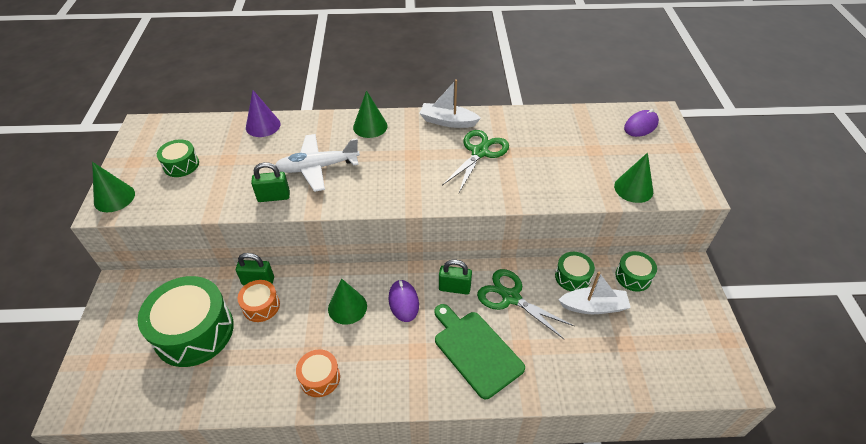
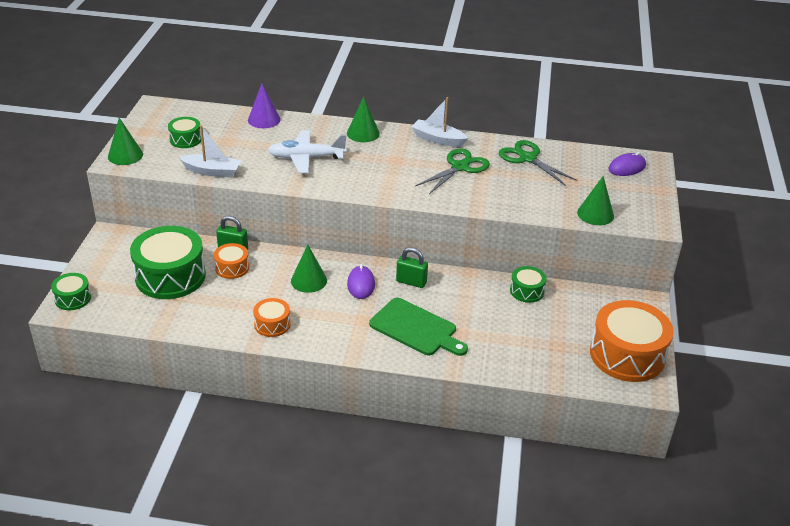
camera: 10 degrees right, 10 degrees down
green padlock [251,162,290,202] -> none
green cutting board [435,304,525,399] -> green cutting board turned 150 degrees clockwise [369,298,468,356]
green scissors [477,269,574,339] -> green scissors moved to [499,140,577,186]
white boat [559,272,631,314] -> white boat moved to [179,125,241,177]
green drum [615,251,657,291] -> green drum moved to [51,273,91,310]
none -> orange drum [590,300,674,382]

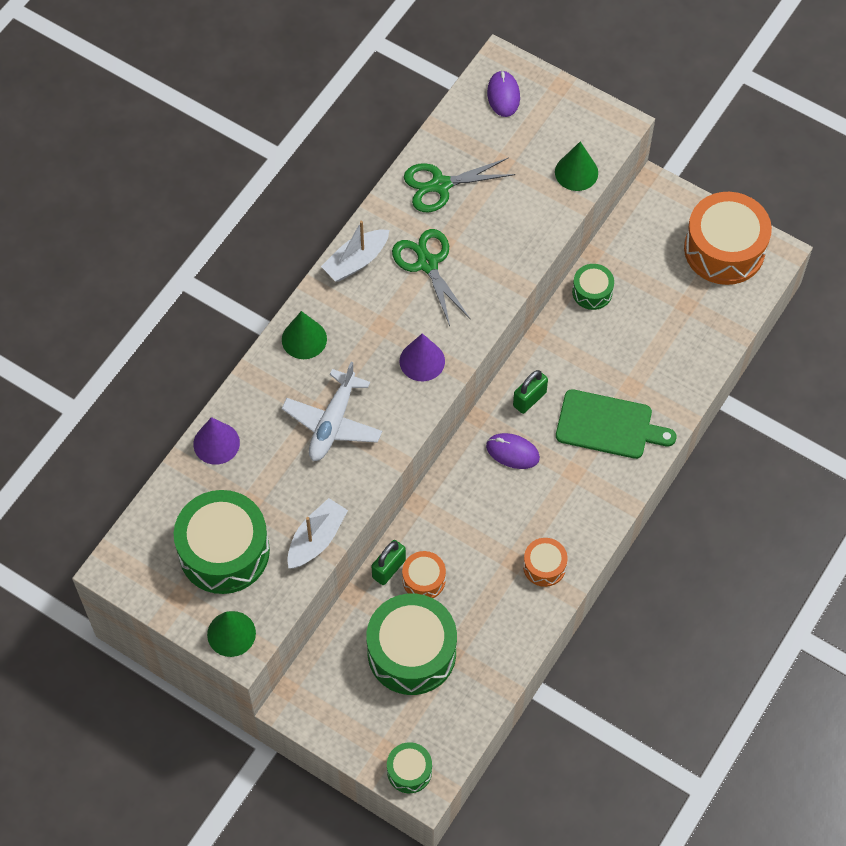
camera: 65 degrees left, 25 degrees up
green drum [168,117,201,148] -> green drum [174,490,270,594], size x2.03
green cone [291,245,327,293] -> none
green cutting board [369,298,468,356] -> green cutting board turned 45 degrees clockwise [556,389,676,459]
none -> purple cone [399,333,445,381]

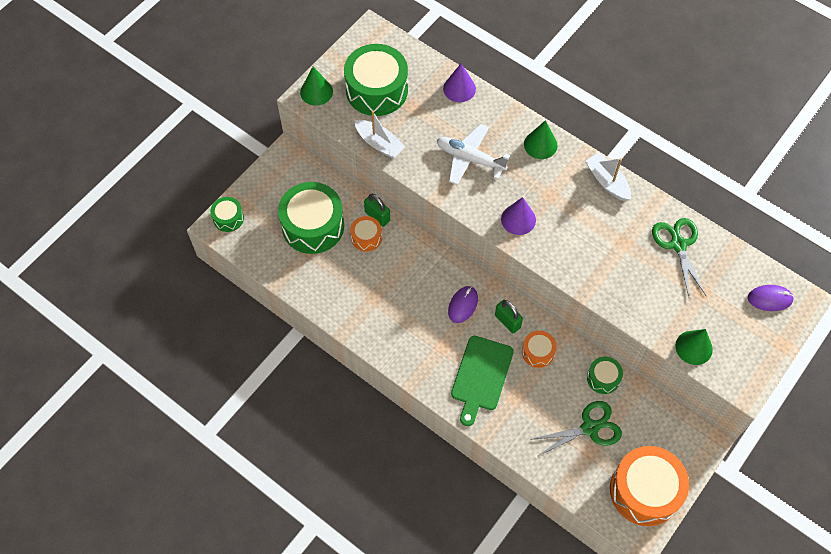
camera: 95 degrees right, 0 degrees up
green scissors [392,229,471,326] -> green scissors moved to [530,401,622,456]
orange drum [523,538,568,587] -> orange drum moved to [522,331,557,368]

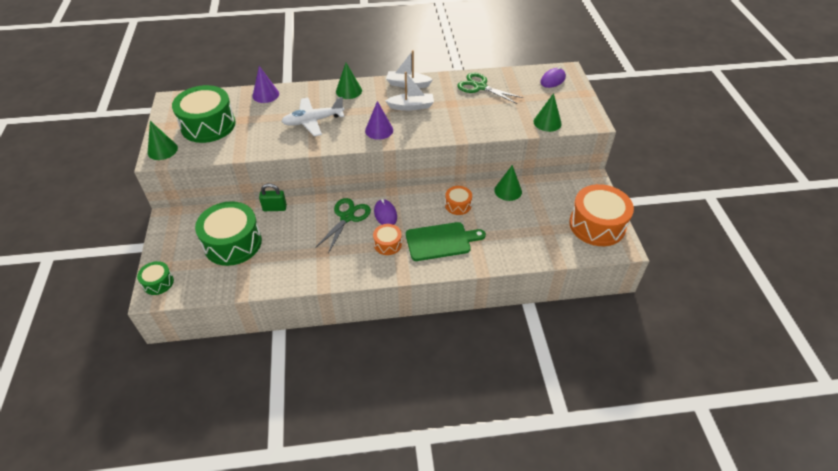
camera: 45 degrees left, 15 degrees down
orange drum [350,216,382,252] -> orange drum moved to [373,224,402,255]
white boat [354,110,405,159] -> white boat moved to [385,72,434,111]
green cutting board [451,336,514,426] -> green cutting board turned 75 degrees counterclockwise [406,222,486,261]
green padlock [495,300,523,334] -> none
green scissors [530,401,622,456] -> green scissors moved to [315,198,371,253]
green drum [587,357,623,394] -> green cone [494,165,522,201]

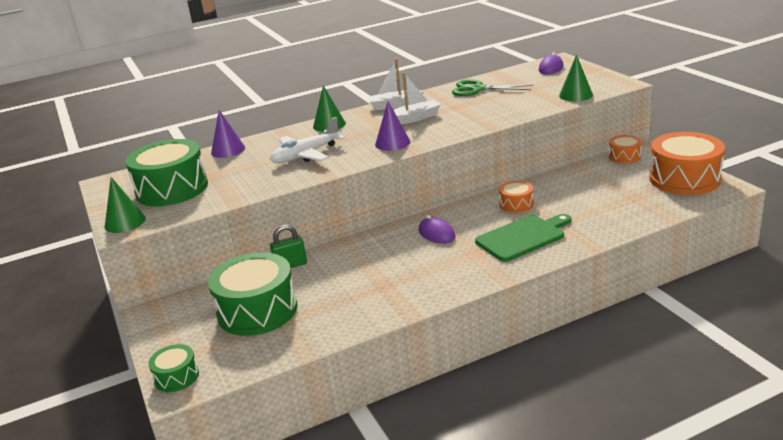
camera: 15 degrees left, 20 degrees down
green scissors [315,198,371,253] -> none
orange drum [373,224,402,255] -> orange drum moved to [609,135,642,164]
green cone [494,165,522,201] -> none

